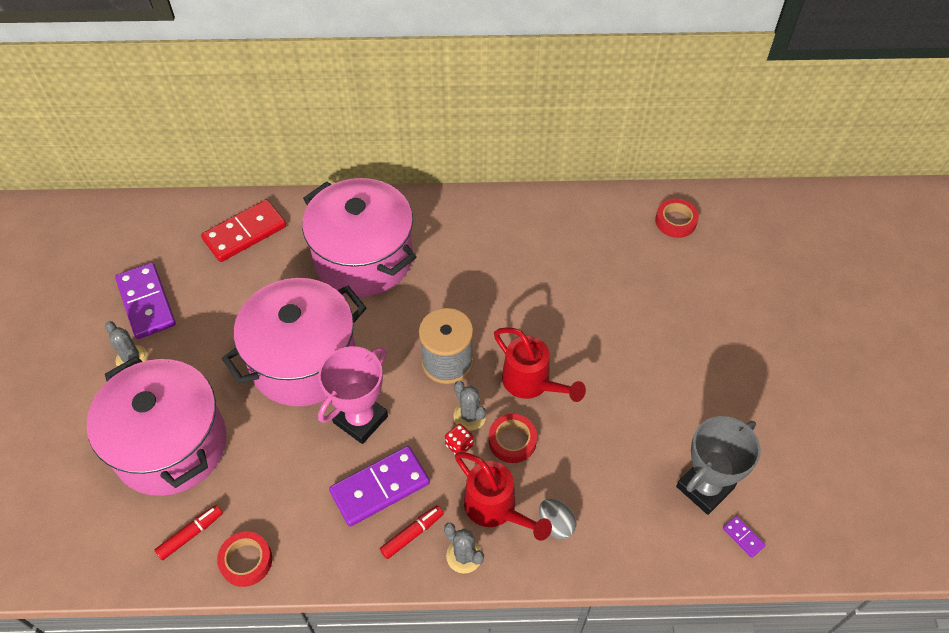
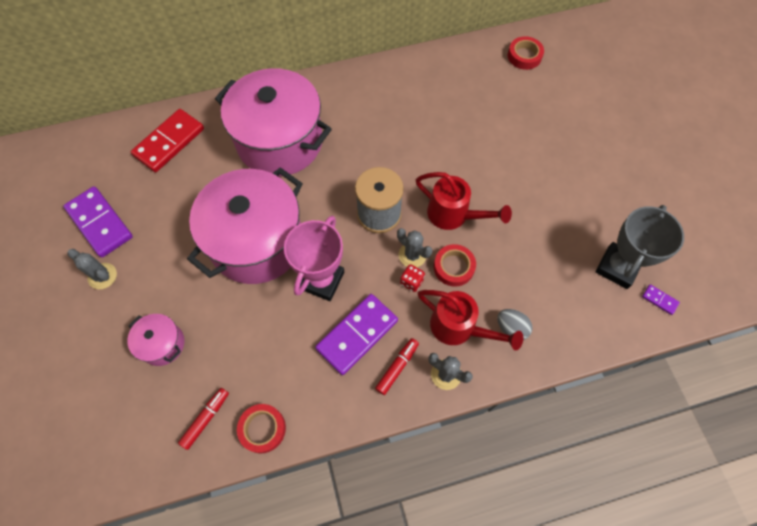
camera: 15 degrees left, 10 degrees up
pink pot [86,356,226,496] -> pink pot [127,314,184,366], size x0.44

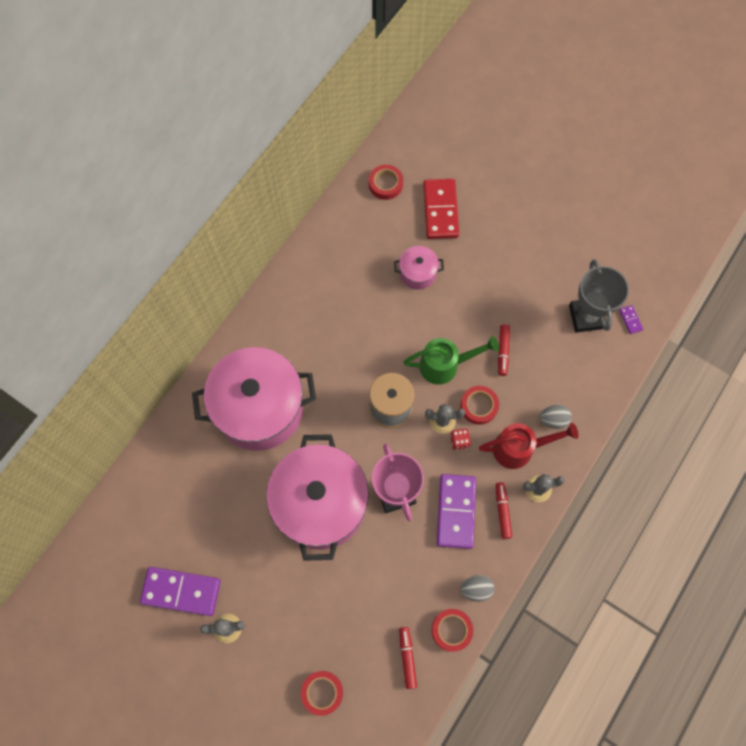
camera: 40 degrees left, 5 degrees up
pink pot [127,314,184,366] -> pink pot moved to [394,246,444,290]
red domino [131,109,204,172] -> red domino moved to [423,179,459,239]
red watering can [416,172,512,230] -> green watering can [404,336,499,385]
purple domino [642,284,680,315] -> purple domino turned 75 degrees clockwise [619,305,643,334]
none -> red tape [301,671,343,716]
none -> grey egg [460,575,494,602]
none -> red marker [498,324,510,376]

